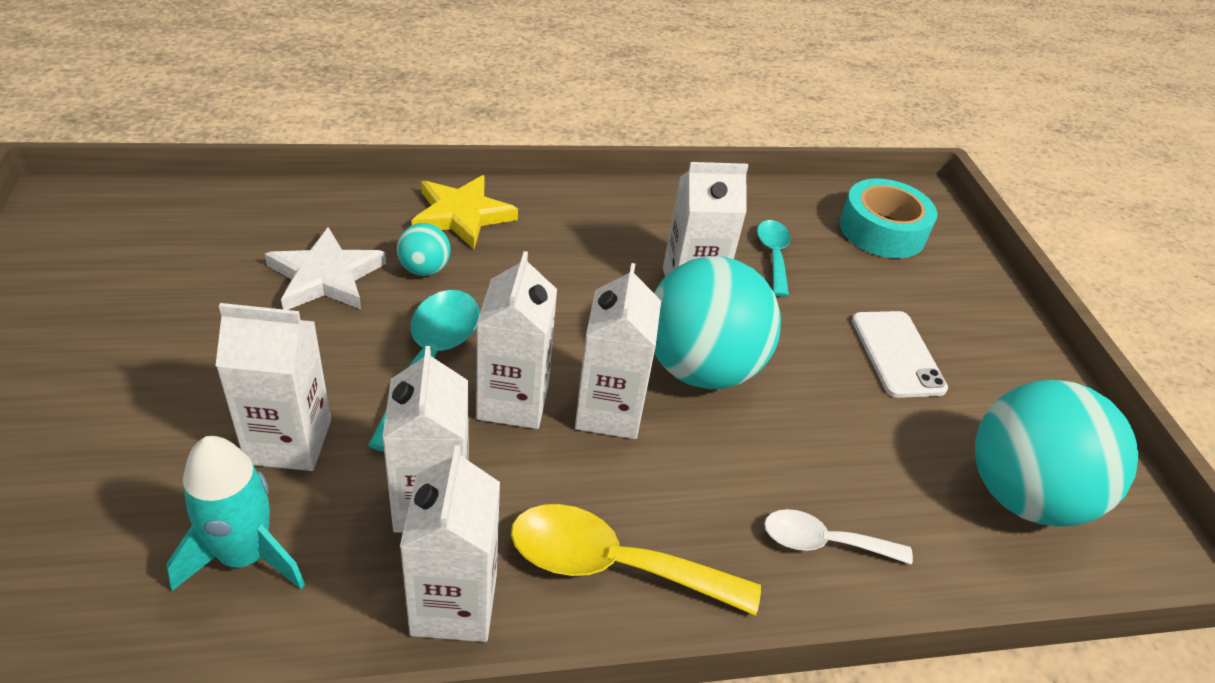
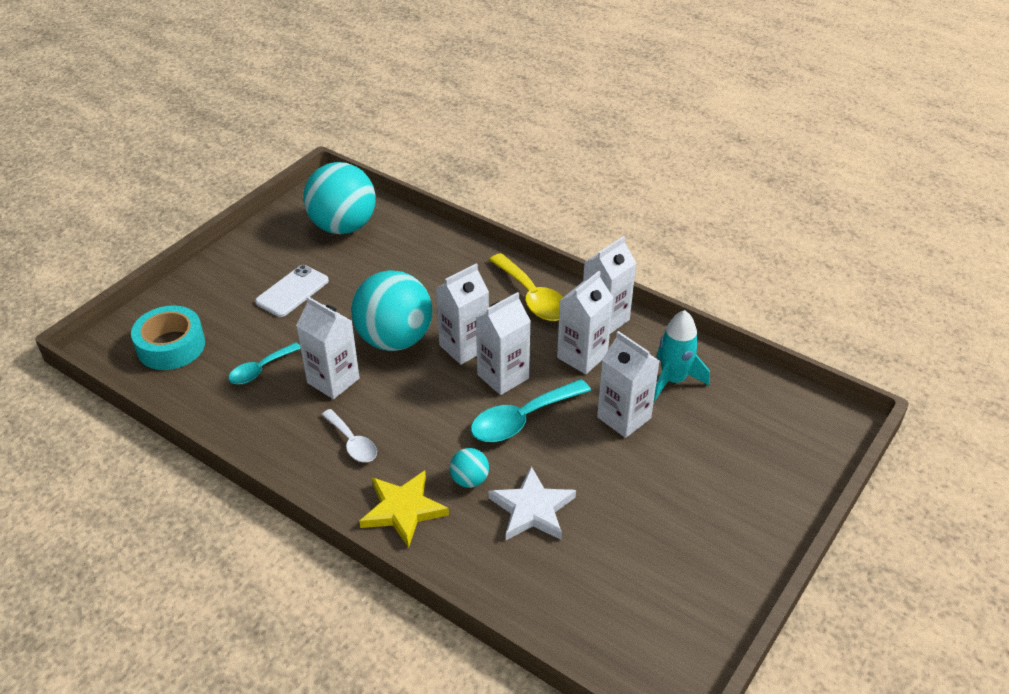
camera: 130 degrees left, 0 degrees up
white spoon [764,509,913,565] -> white spoon moved to [322,409,377,462]

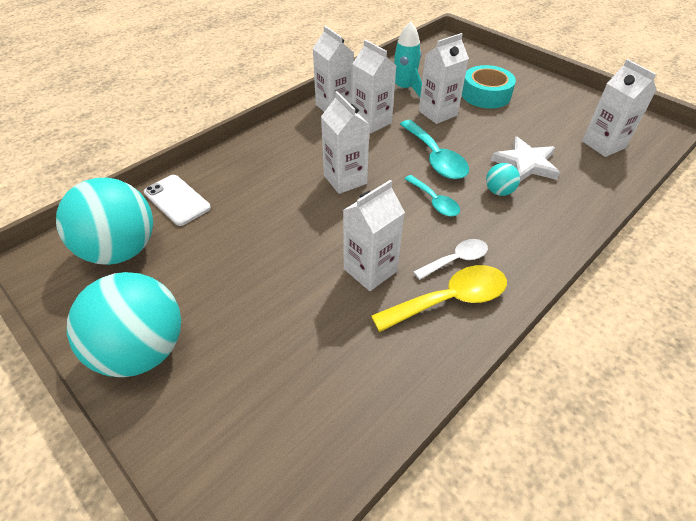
camera: 80 degrees left, 5 degrees up
turquoise tape [131,305,205,370] -> turquoise tape moved to [462,65,516,109]
turquoise spoon [229,342,301,384] -> turquoise spoon moved to [404,175,460,216]
white phone [255,265,329,317] -> white phone moved to [144,175,211,226]
turquoise ball [351,270,432,351] -> turquoise ball moved to [67,272,181,377]
yellow star [359,471,449,548] -> none
white carton [476,292,531,395] -> white carton moved to [582,59,657,157]
yellow spoon [489,253,563,321] -> yellow spoon moved to [371,265,507,332]

